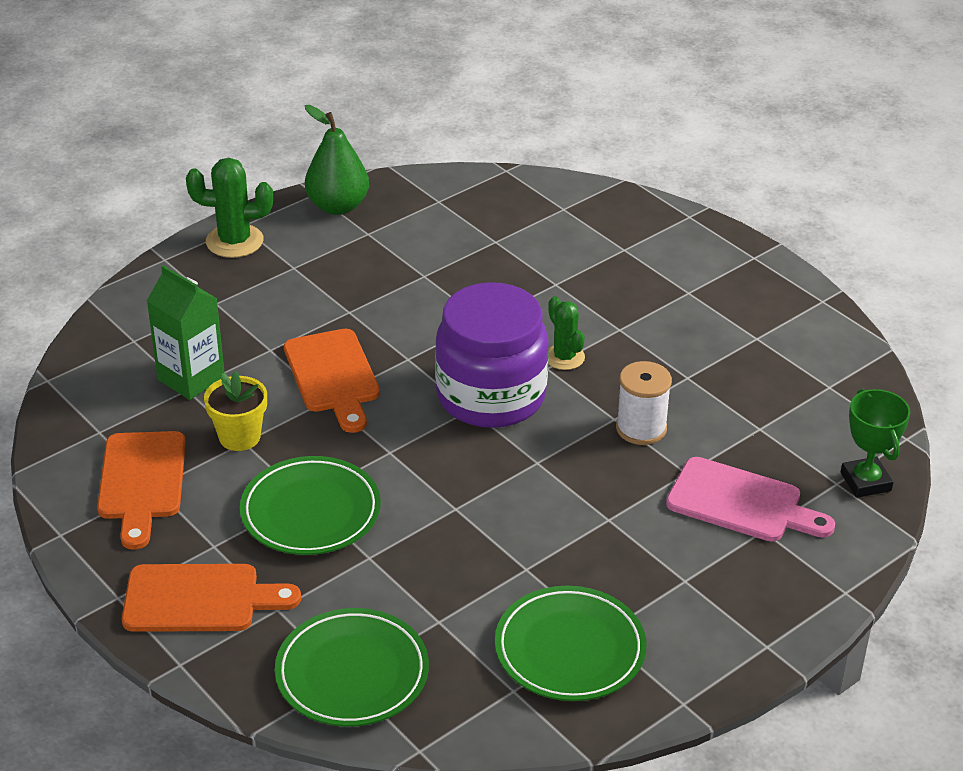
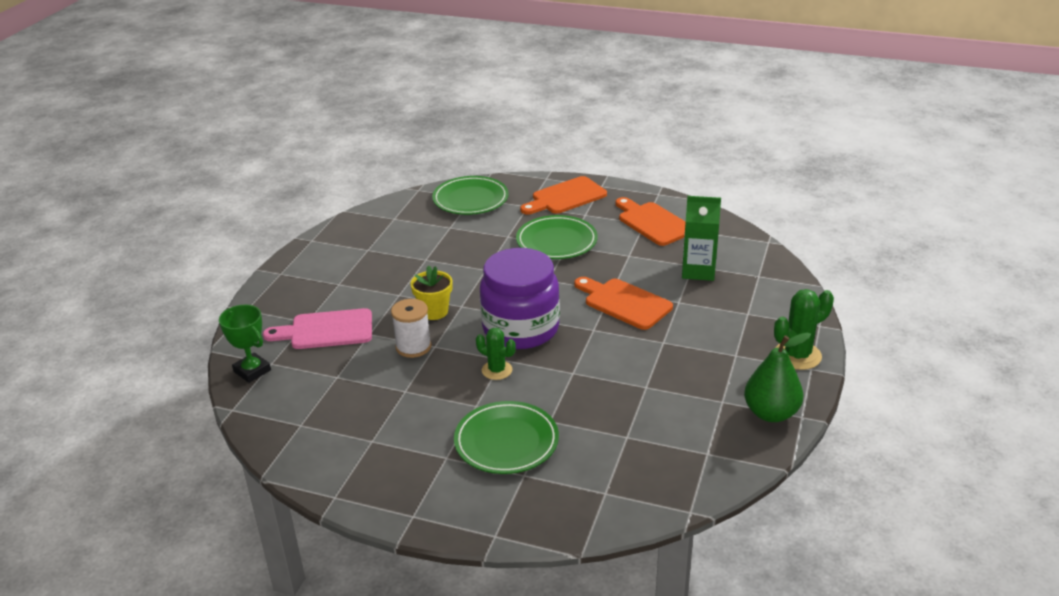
camera: 150 degrees right, 5 degrees down
yellow flower pot [204,371,267,451] -> yellow flower pot moved to [410,265,453,320]
green plate [495,586,646,701] -> green plate moved to [454,401,559,474]

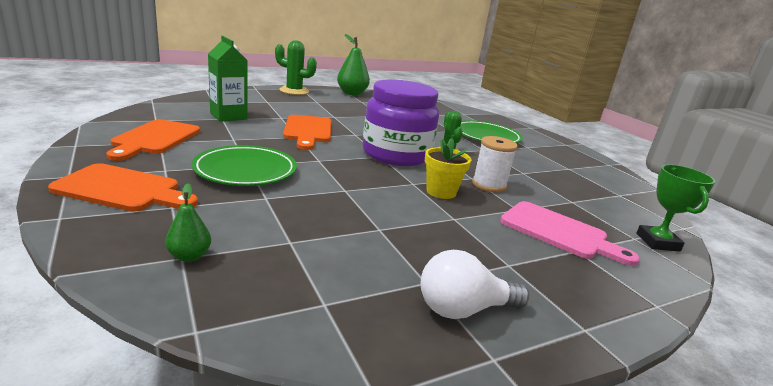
camera: 140 degrees left, 10 degrees down
green plate [432,176,509,215] -> green pear [165,183,211,262]
none -> white light bulb [421,250,529,319]

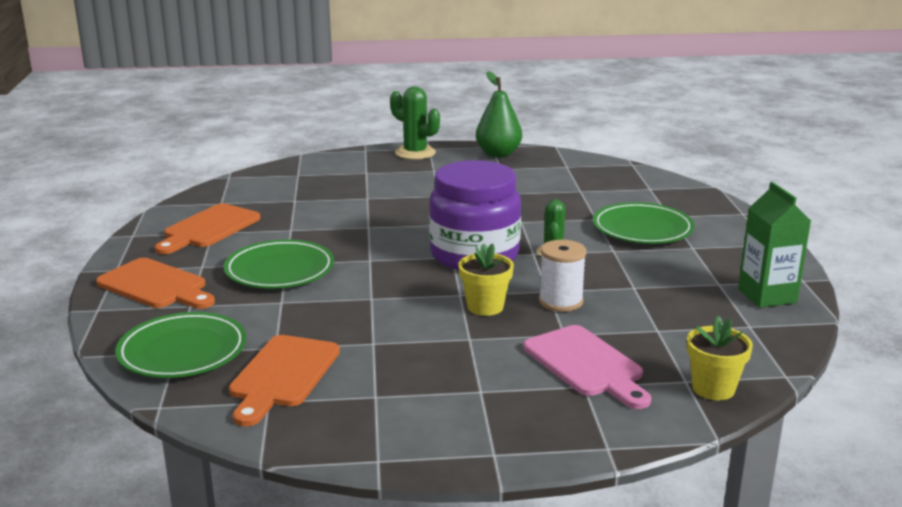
camera: 25 degrees right, 0 degrees up
green pear [165,183,211,262] -> green plate [115,312,246,378]
green carton [208,36,248,122] -> green carton moved to [738,182,811,308]
orange cutting board [283,115,331,150] -> orange cutting board moved to [229,335,340,426]
white light bulb [421,250,529,319] -> none
green trophy [636,164,715,252] -> yellow flower pot [687,316,753,400]

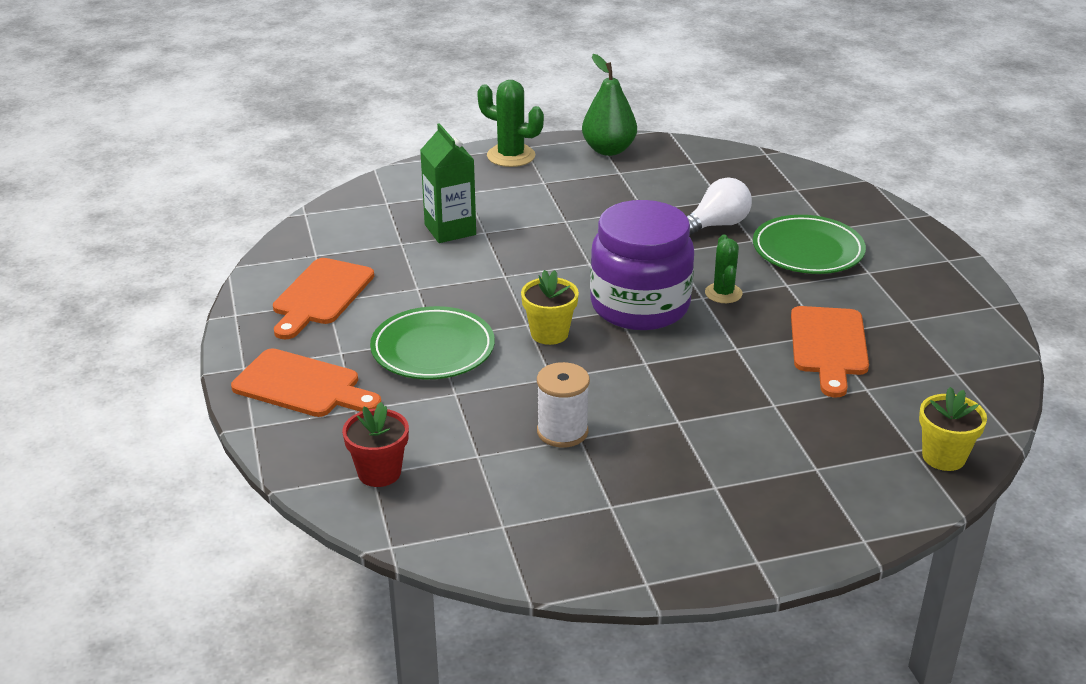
camera: 10 degrees left, 10 degrees up
green plate [115,312,246,378] -> red flower pot [342,402,409,487]
orange cutting board [229,335,340,426] -> orange cutting board moved to [791,306,869,397]
yellow flower pot [459,243,514,316] -> yellow flower pot moved to [521,270,579,345]
pink cutting board [523,325,651,409] -> none
white spool [539,240,587,312] -> white spool moved to [537,362,590,448]
green carton [738,182,811,308] -> green carton moved to [420,123,476,243]
none -> white light bulb [687,177,752,236]

